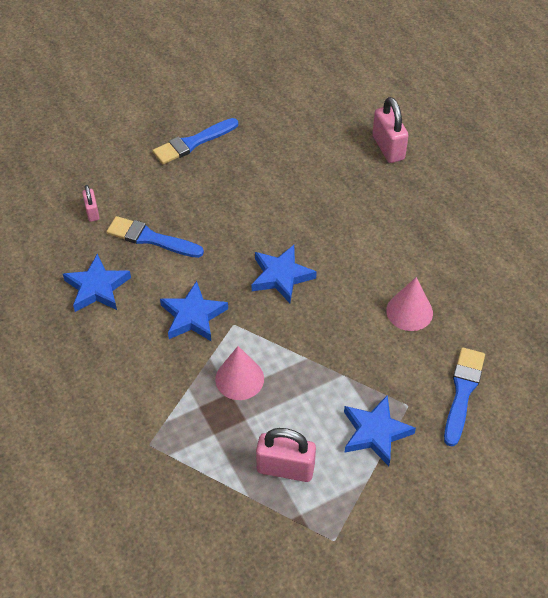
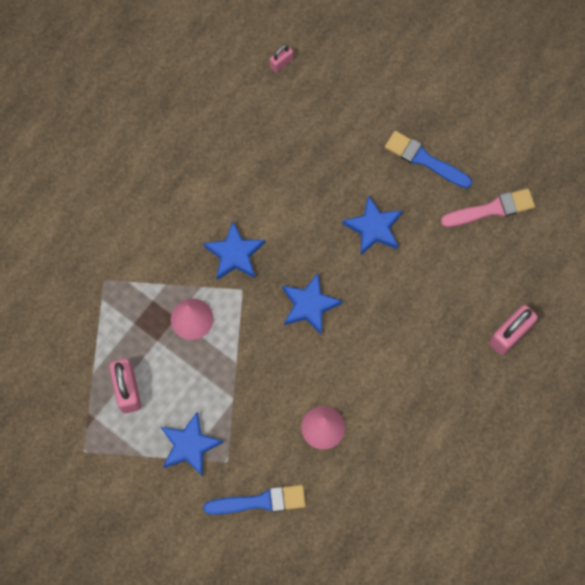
camera: 65 degrees right, 20 degrees up
blue star [63,254,131,312] -> blue star moved to [342,195,403,256]
pink padlock [82,185,100,222] -> pink padlock moved to [270,45,293,73]
blue brush [107,216,204,258] -> none
none -> pink brush [441,188,535,227]

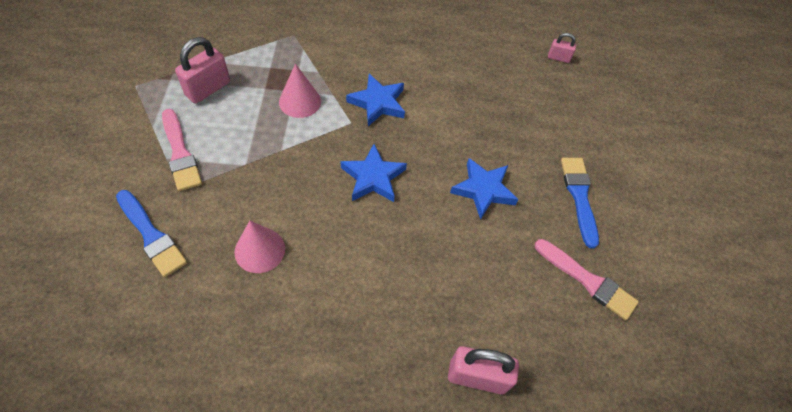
camera: 50 degrees right, 15 degrees down
blue star [161,412,223,477] -> pink brush [162,109,202,191]

